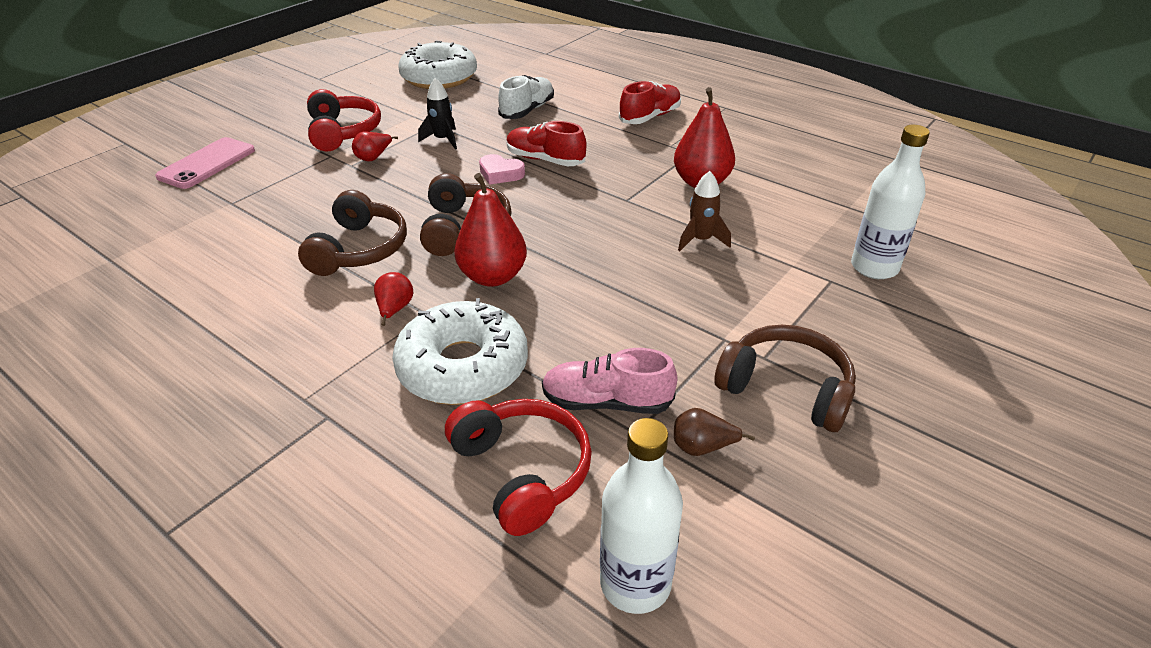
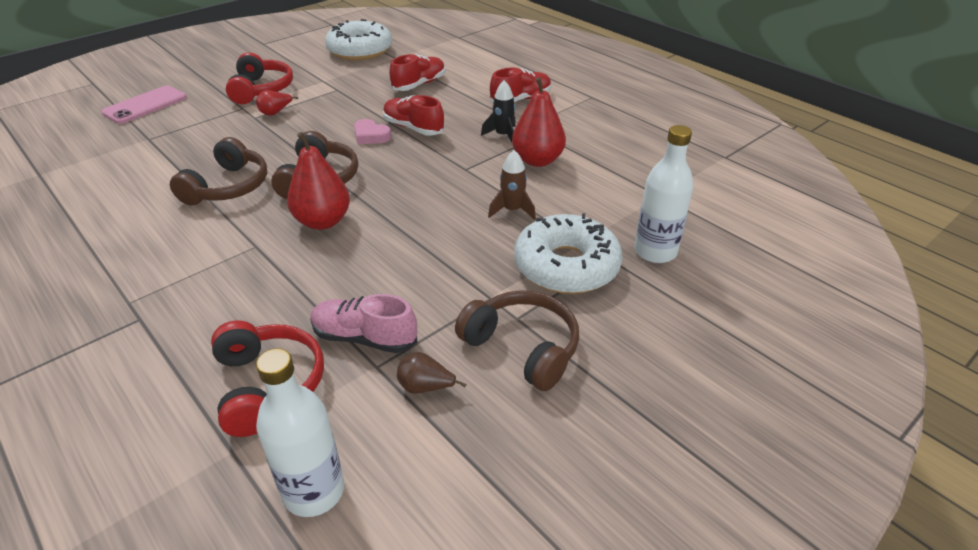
camera: 10 degrees right, 0 degrees up
red pear [374,272,413,326] -> none
white donut [392,298,528,405] -> white donut moved to [514,213,623,294]
black rocket [418,78,457,150] -> black rocket moved to [481,80,516,142]
white shoe [498,75,554,119] -> red shoe [389,54,445,91]

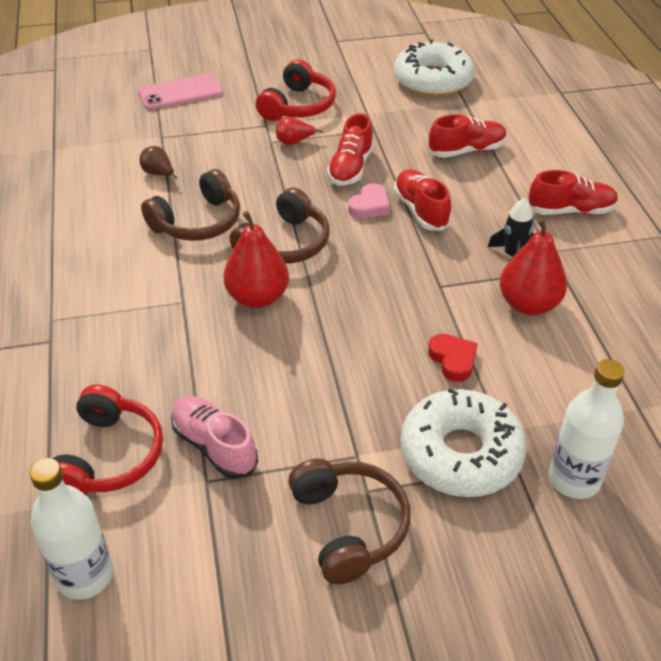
camera: 30 degrees right, 5 degrees up
pink heart [354,119,391,144] -> pink heart turned 120 degrees counterclockwise [348,183,389,218]
brown pear [397,352,467,394] -> brown pear moved to [140,146,177,179]
brown rocket [488,150,536,220] -> red heart [428,334,478,382]
none -> red shoe [327,113,374,186]

